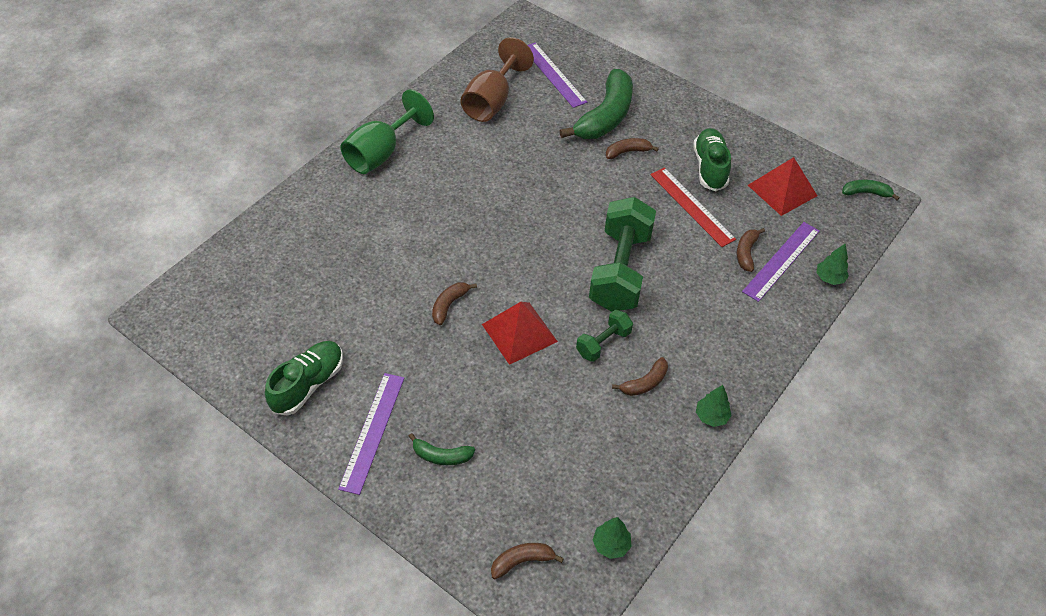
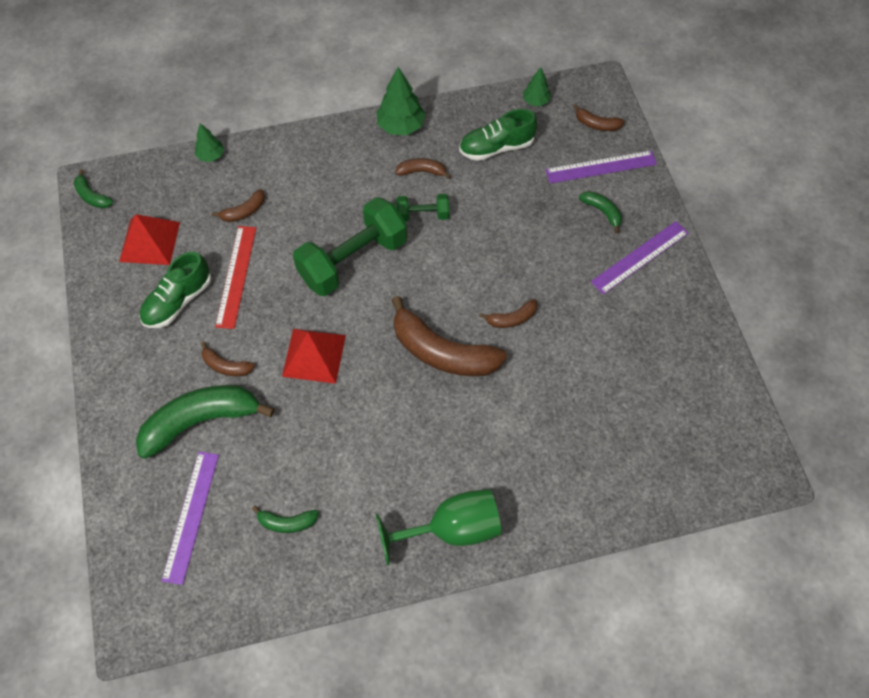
camera: 140 degrees left, 10 degrees up
green shoe [265,341,343,416] -> green shoe moved to [459,109,537,161]
brown goblet [461,37,534,122] -> green banana [252,505,319,533]
red pyramid [482,302,558,365] -> red pyramid moved to [282,329,346,384]
green tree [696,385,732,427] -> green tree [376,67,426,135], size x1.70
purple ruler [742,222,820,302] -> purple ruler moved to [545,151,657,184]
none -> brown banana [392,296,507,376]

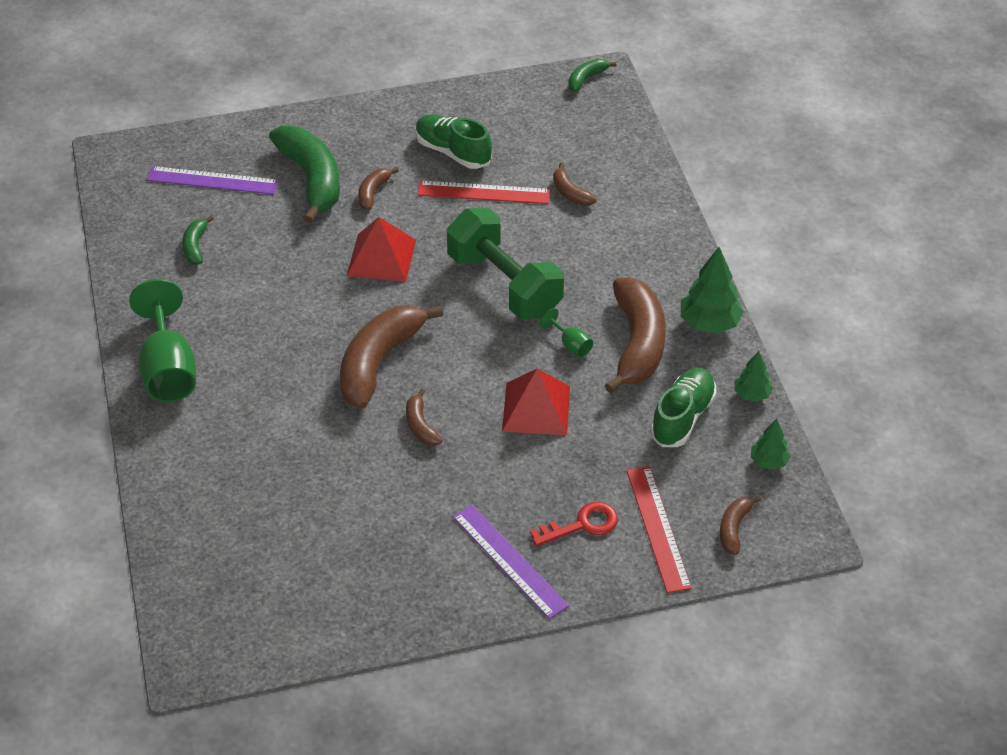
camera: 90 degrees right, 15 degrees down
red pyramid [119,214,180,265] -> red pyramid moved to [502,368,570,435]
green tree [195,123,224,162] -> green tree moved to [735,351,773,402]
brown banana [395,158,451,179] -> brown banana [605,277,666,393], size x2.14
green dumbbell [396,194,450,222] -> green goblet [540,308,593,357]
green shoe [459,109,537,161] -> green shoe turned 45 degrees clockwise [650,368,717,447]
purple ruler [545,151,657,184] -> red ruler [627,466,691,593]
green banana [579,191,622,233] -> red key [530,502,618,546]

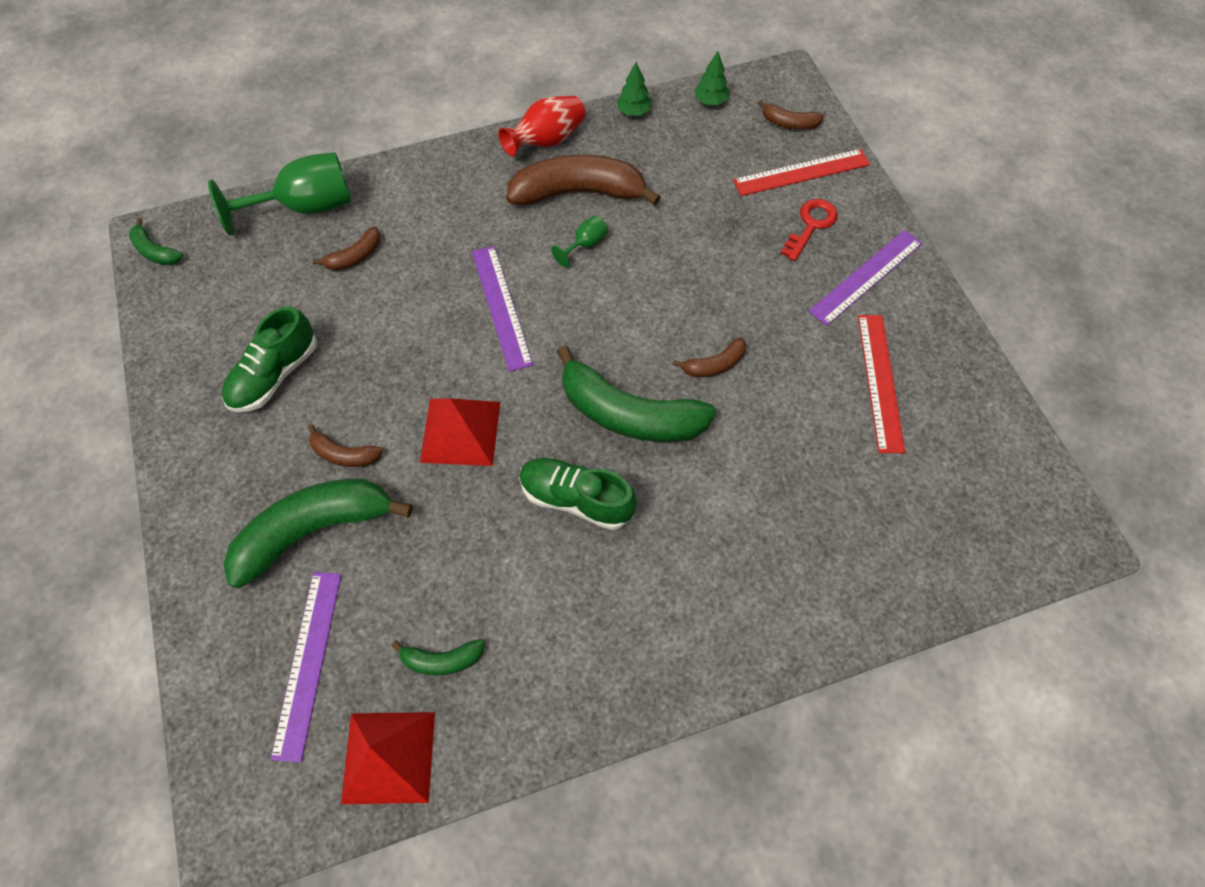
camera: 95 degrees left, 15 degrees up
green goblet [129,279,196,402] -> green goblet moved to [208,152,352,236]
brown banana [340,305,444,409] -> green banana [556,345,716,442]
red ruler [417,181,550,204] -> red ruler moved to [858,315,905,453]
green dumbbell [447,208,564,320] -> purple ruler [472,246,533,372]
red pyramid [502,368,570,435] -> red pyramid moved to [341,712,435,804]
red key [530,502,618,546] -> red key turned 60 degrees clockwise [781,199,838,261]
green shoe [650,368,717,447] -> green shoe moved to [519,458,637,530]
green tree [681,247,744,334] -> red vase [498,96,586,156]

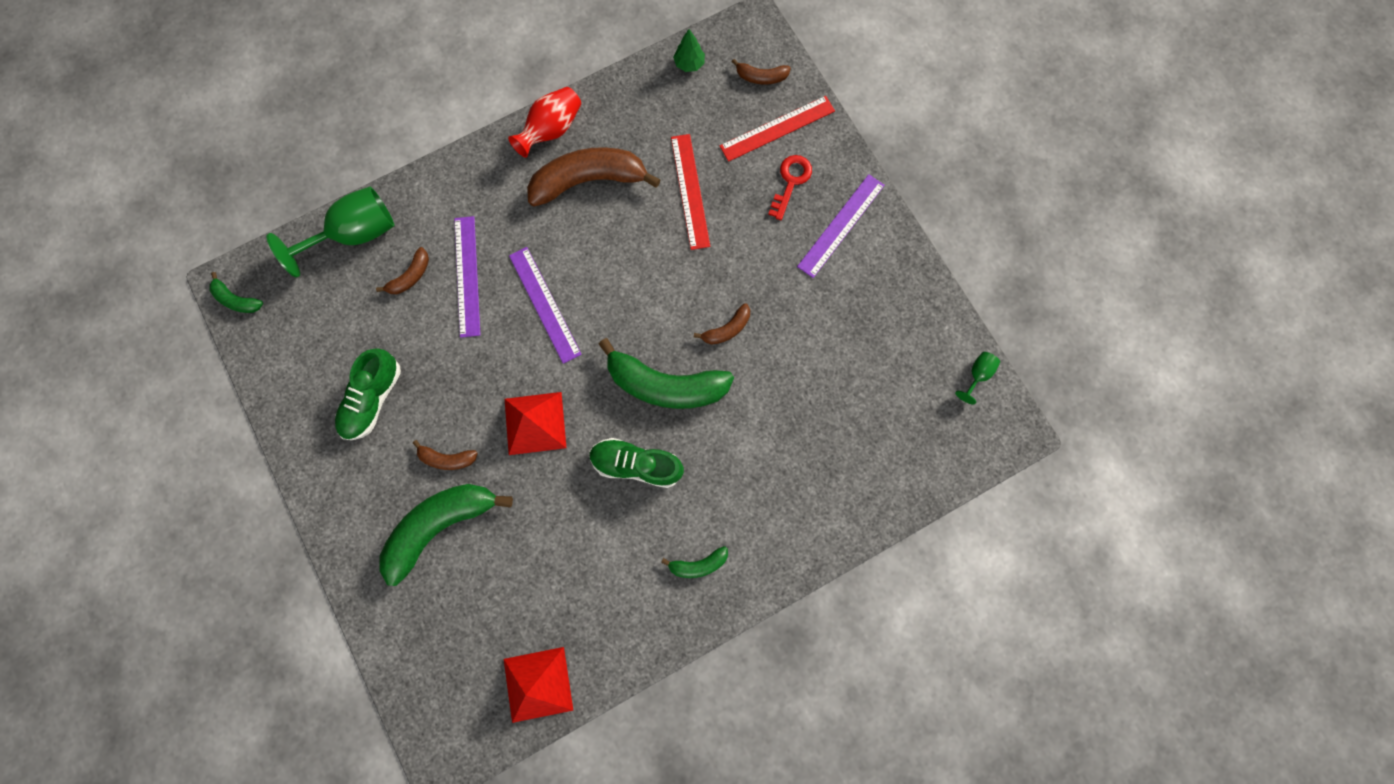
camera: 10 degrees left, 15 degrees up
purple ruler [270,572,342,762] -> purple ruler moved to [454,216,481,338]
green banana [391,639,484,675] -> green banana moved to [661,546,728,578]
green goblet [551,215,608,268] -> green goblet moved to [955,352,1000,405]
green tree [617,62,652,116] -> none
red ruler [858,315,905,453] -> red ruler moved to [671,134,710,250]

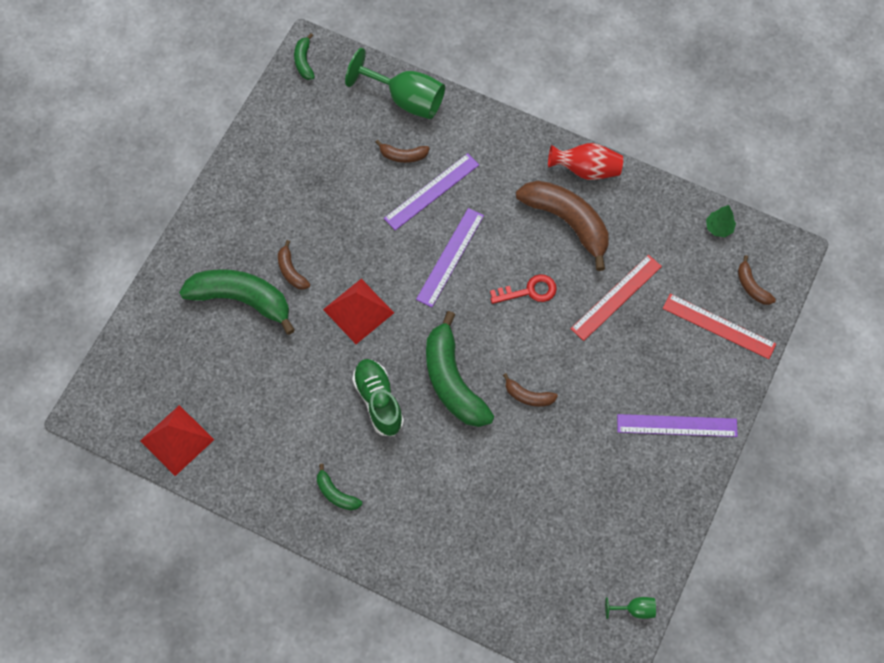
camera: 55 degrees right, 10 degrees down
green shoe [335,348,401,440] -> none
red key [768,155,812,220] -> red key moved to [490,274,557,304]

